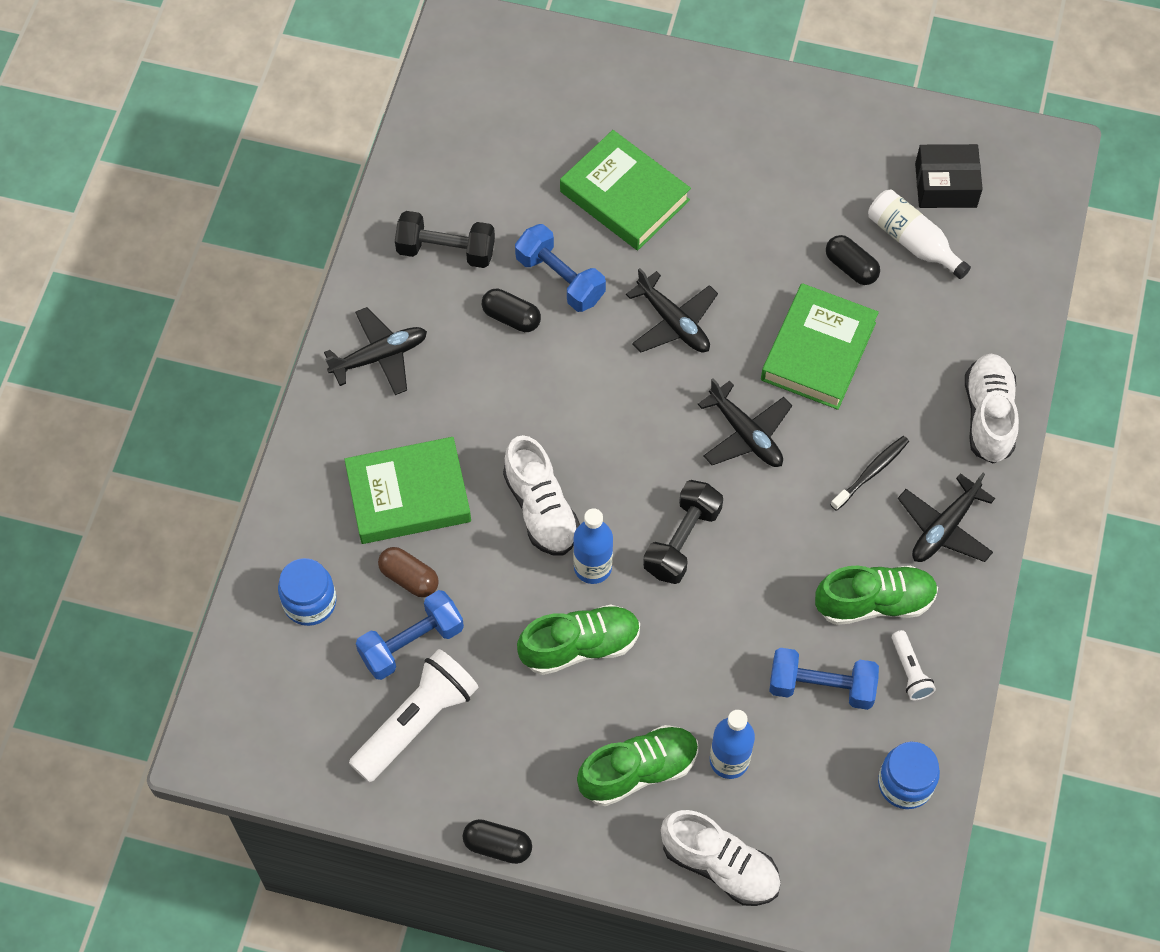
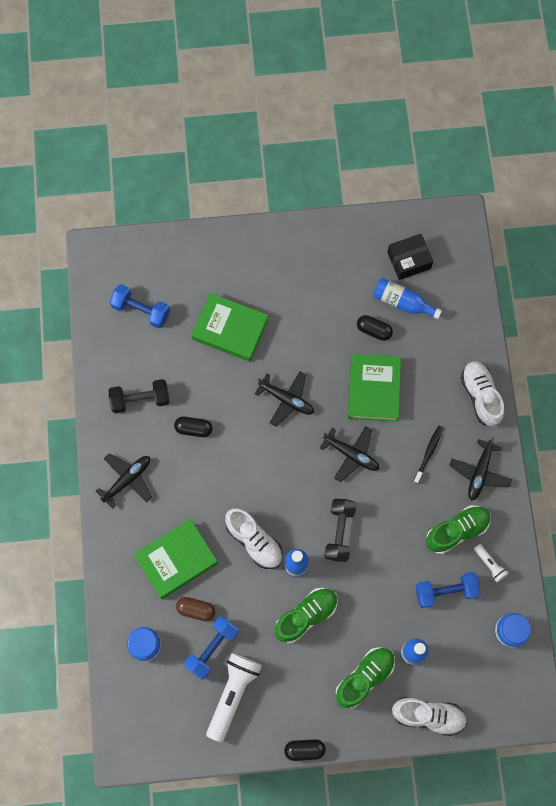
camera: 20 degrees left, 10 degrees up
blue dumbbell [515,224,606,312] -> blue dumbbell moved to [110,284,170,329]
white bottle [868,189,971,279] -> blue bottle [373,278,442,319]

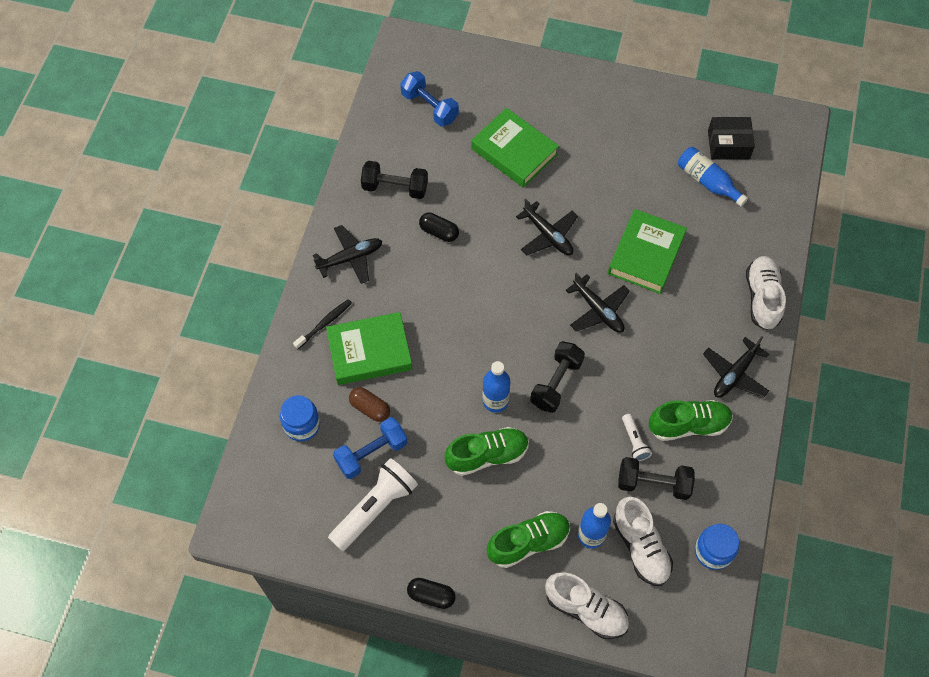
camera: 20 degrees right, 10 degrees down
white shoe [225,508,283,569] -> white shoe moved to [613,497,673,586]
black capsule [357,315,393,341] -> none
black toothbrush [413,426,443,484] -> black toothbrush moved to [293,299,352,350]
blue dumbbell [416,572,480,608] -> black dumbbell [618,457,695,500]
white flashlight [474,544,509,583] -> white flashlight moved to [622,414,652,461]

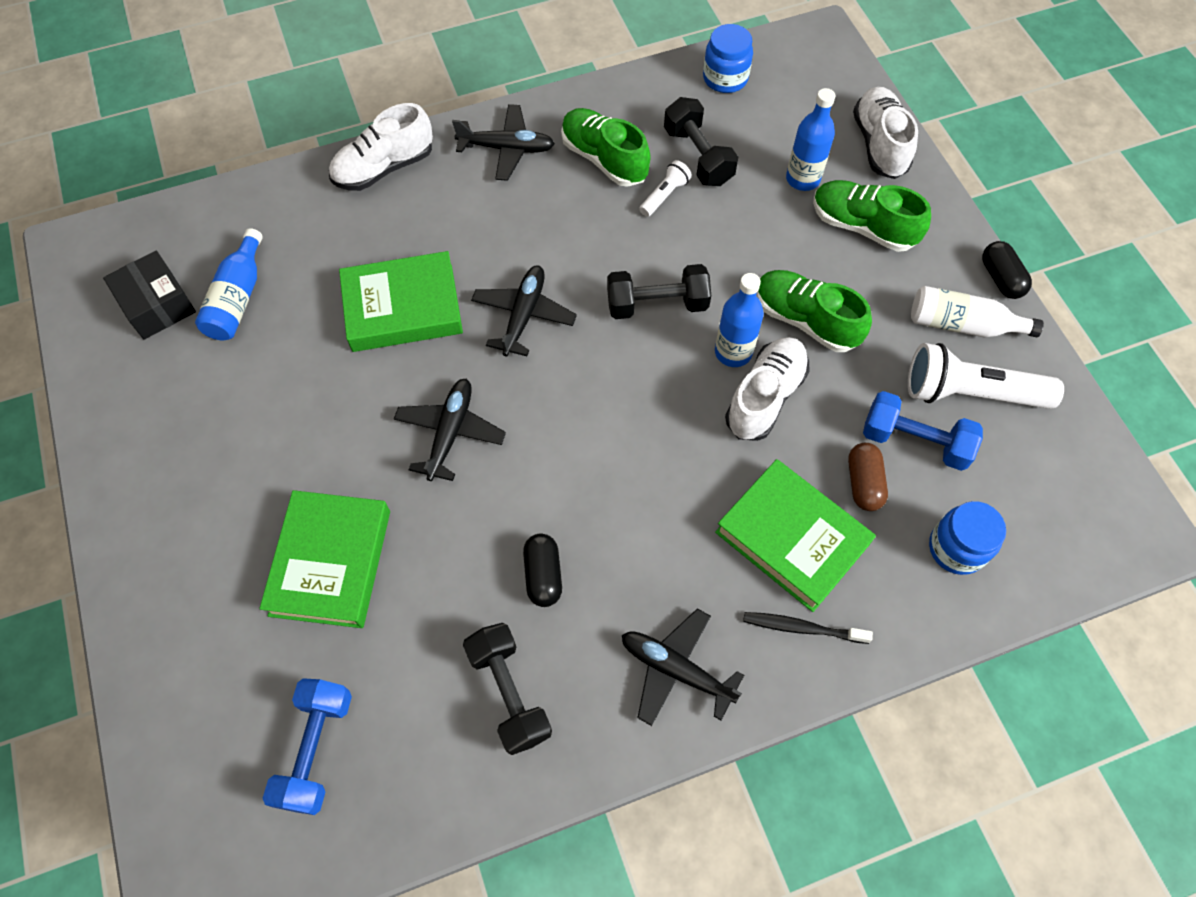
camera: 125 degrees left, 0 degrees up
white shoe [613,497,673,586] -> white shoe moved to [725,337,810,441]
none -> white bottle [911,286,1044,337]

